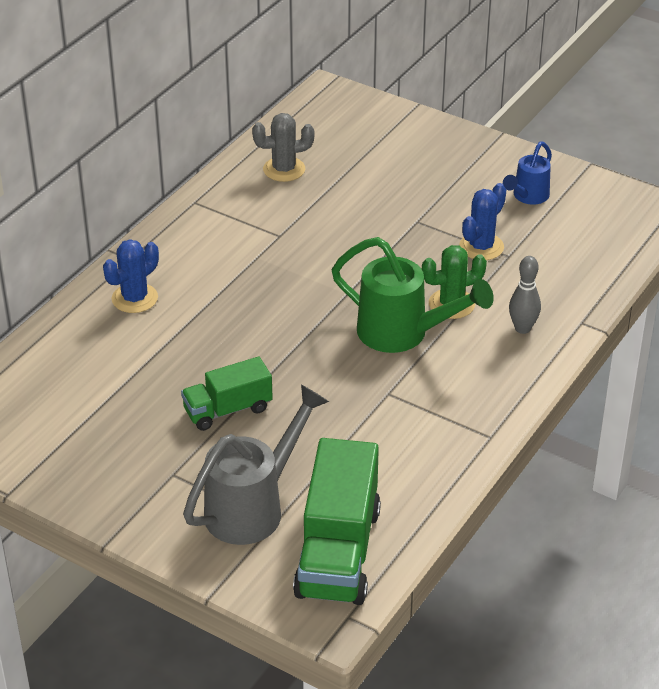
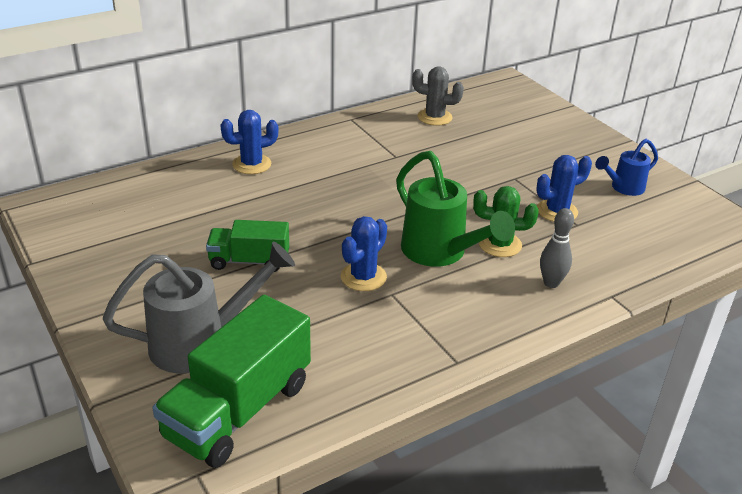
camera: 25 degrees right, 5 degrees down
none -> blue cactus [341,216,387,291]

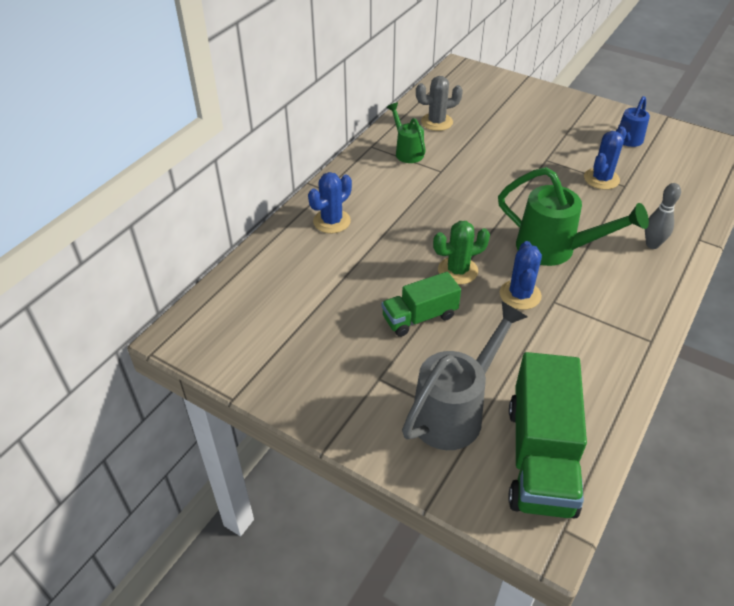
camera: 25 degrees left, 10 degrees up
green cactus [473,186,539,257] -> green cactus moved to [433,221,490,285]
none -> green watering can [387,103,426,163]

